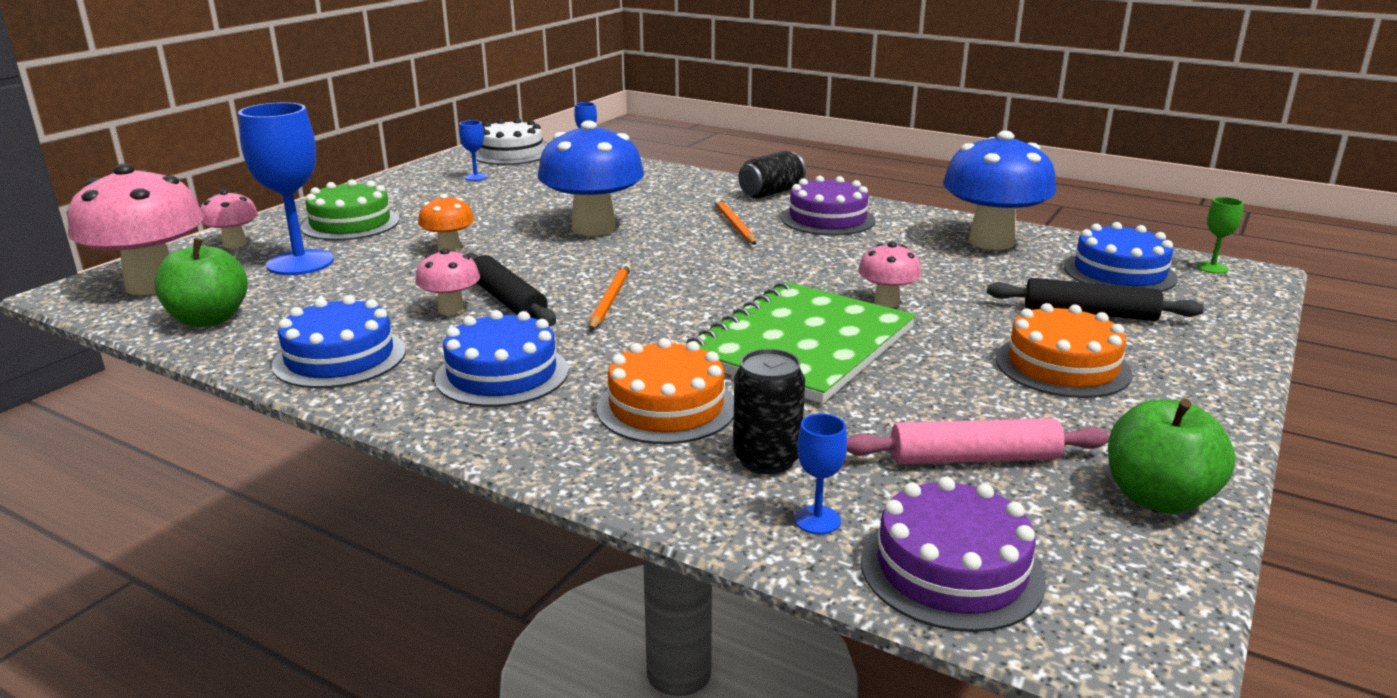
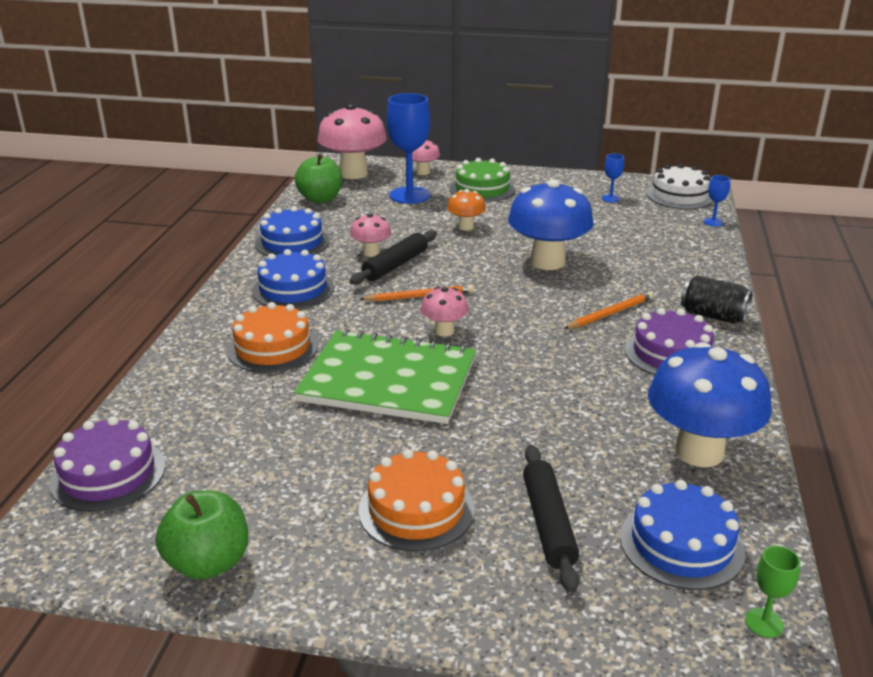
camera: 70 degrees right, 5 degrees up
black can [733,349,805,474] -> none
blue goblet [795,414,847,534] -> none
pink rolling pin [847,418,1110,464] -> none
pink mushroom [858,242,921,308] -> pink mushroom moved to [421,287,469,337]

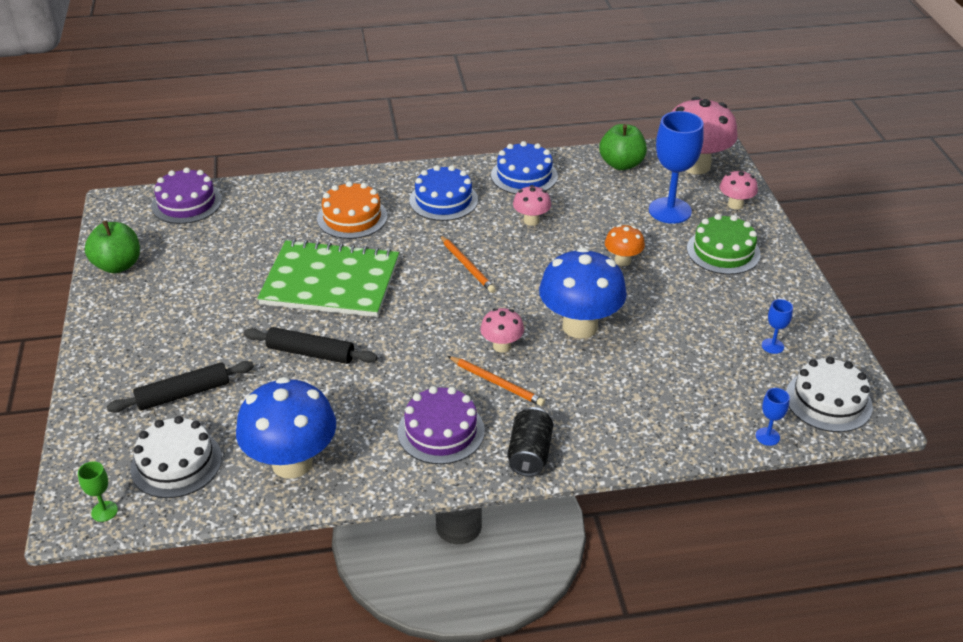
camera: 70 degrees right, 10 degrees up
green notebook [294,329,476,424] -> green notebook turned 75 degrees counterclockwise [257,239,399,317]
black rolling pin [349,230,437,285] -> black rolling pin moved to [244,327,377,364]
orange cake [358,449,475,551] -> none
pink mushroom [421,287,469,337] -> pink mushroom moved to [480,308,524,353]
blue cake [620,480,745,590] -> white cake [130,416,222,498]

